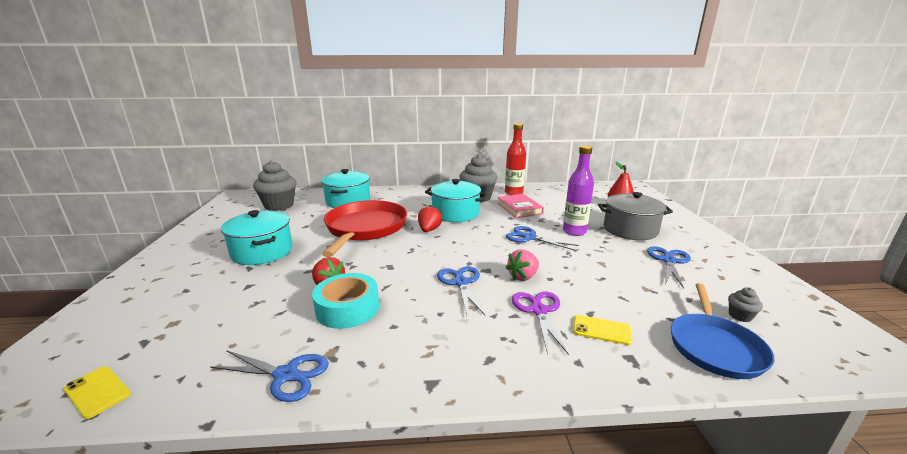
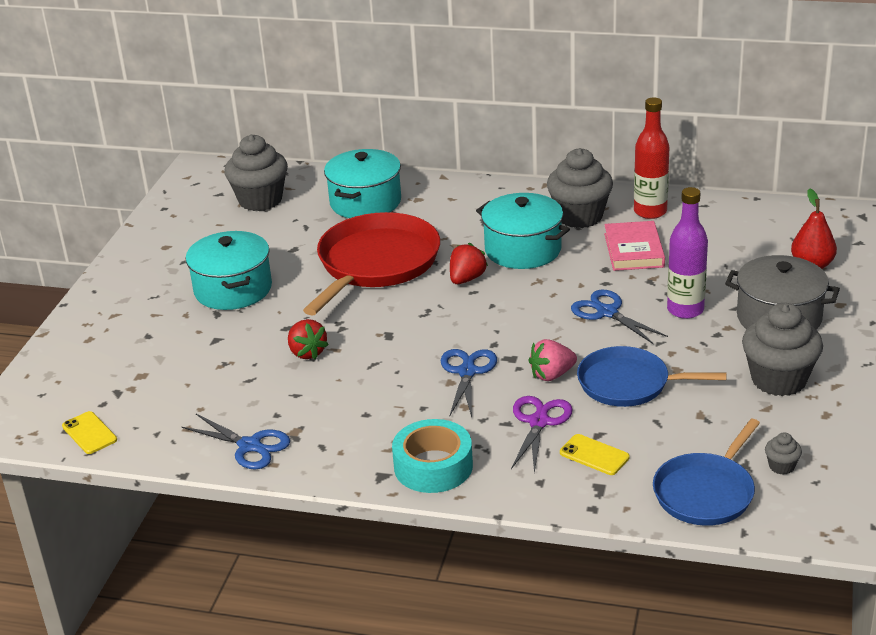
camera: 20 degrees right, 10 degrees up
turquoise tape [312,273,379,329] -> turquoise tape moved to [392,419,473,493]
blue scissors [647,246,691,289] -> grey cupcake [742,303,823,396]
none -> blue pan [577,346,727,407]

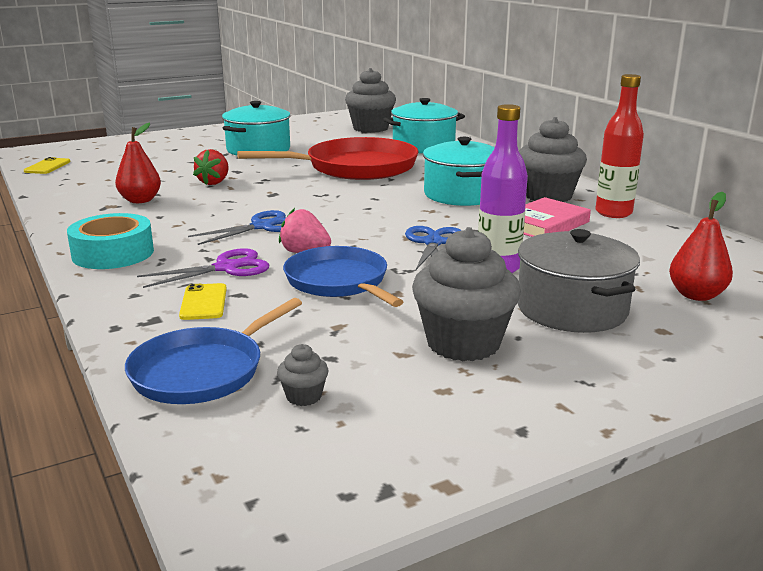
camera: 45 degrees right, 10 degrees down
blue scissors [182,414,290,469] -> none
red strawberry [450,243,488,284] -> none
blue pan [653,419,760,526] -> blue pan turned 45 degrees counterclockwise [125,298,302,404]
none -> red pear [115,122,161,203]

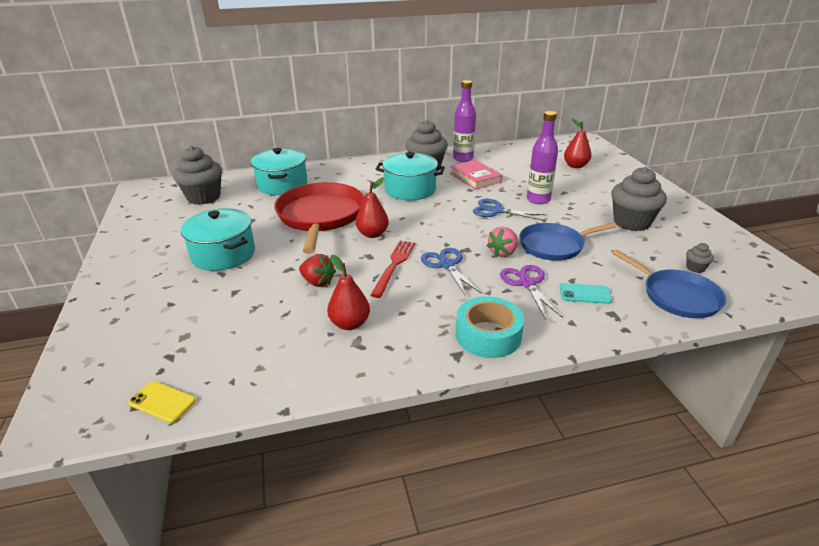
camera: 75 degrees left, 10 degrees up
yellow phone [179,283,227,320] -> turquoise phone [560,283,612,304]
grey pot [518,229,640,333] -> none
red bottle [596,74,644,218] -> purple bottle [453,80,476,162]
none -> red pear [356,177,389,238]
none -> red fork [370,241,415,298]

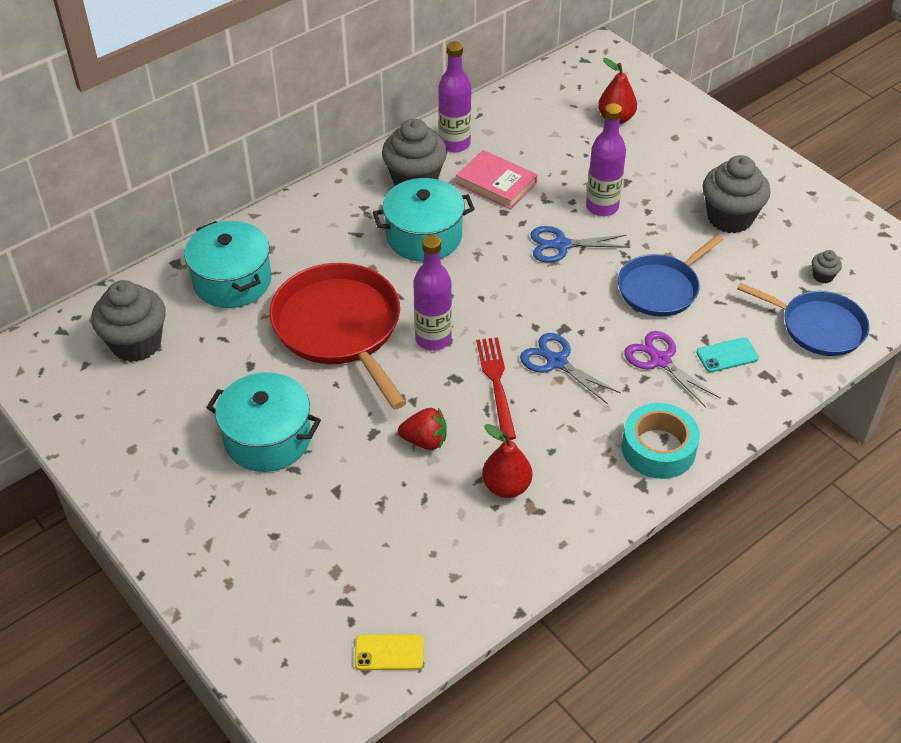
camera: 25 degrees left, 15 degrees up
red pear [356,177,389,238] -> purple bottle [413,235,452,350]
pink strawberry [487,227,518,257] -> none

